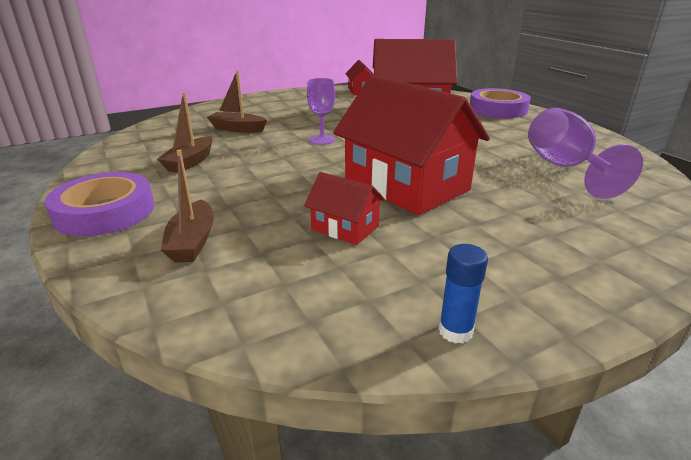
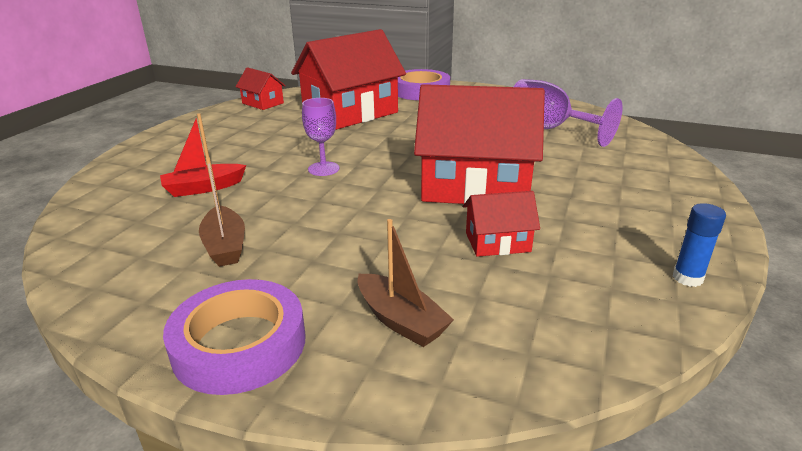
camera: 40 degrees left, 0 degrees up
brown boat [207,71,267,133] -> red boat [160,113,246,197]

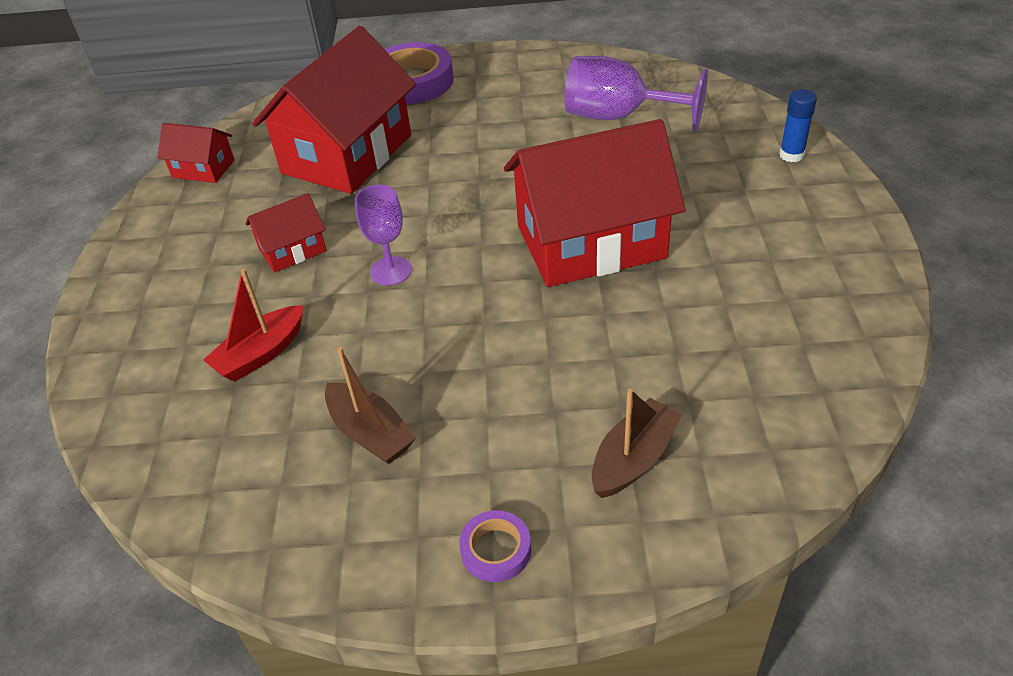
camera: 20 degrees left, 15 degrees up
purple tape [163,279,306,395] -> purple tape [459,510,531,582], size x0.49
brown boat [358,219,454,347] -> brown boat turned 75 degrees counterclockwise [592,389,683,498]
red house [463,191,540,257] -> red house moved to [246,193,327,272]
blue glue stick [673,203,726,287] -> blue glue stick moved to [779,89,817,162]

